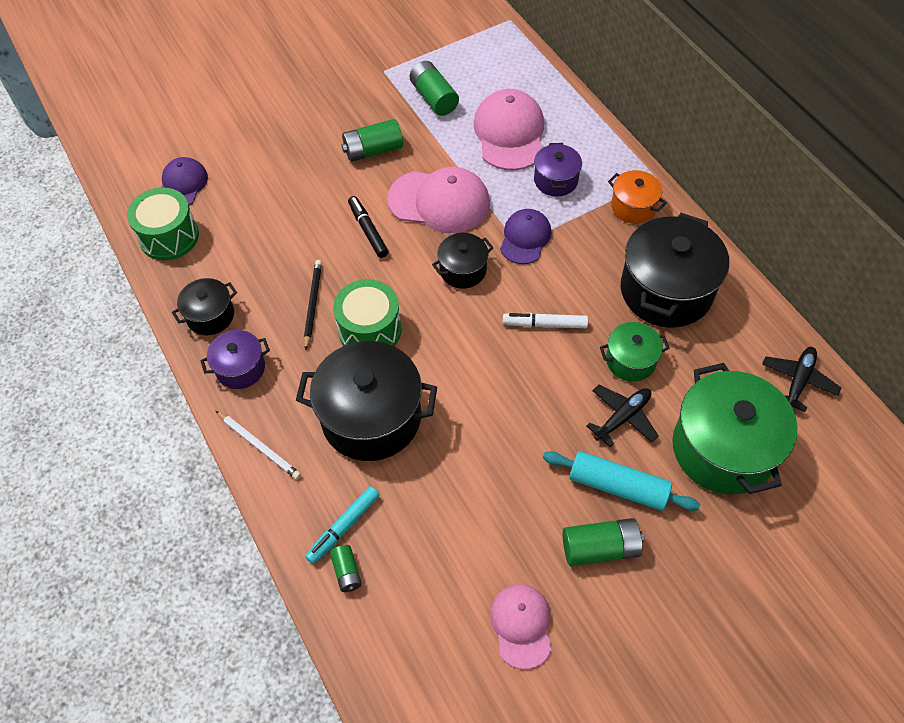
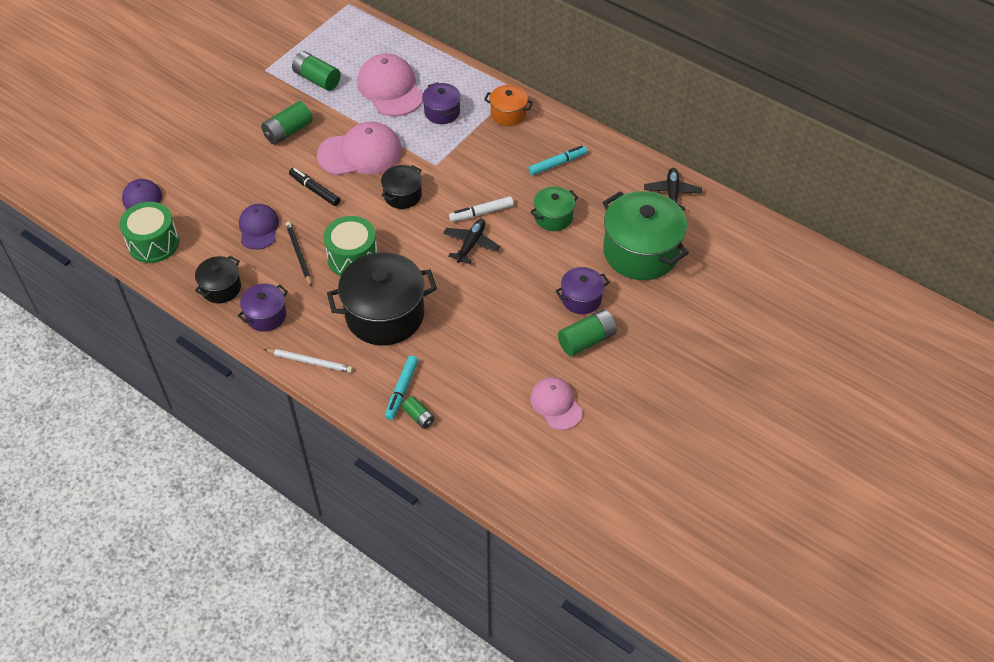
camera: 25 degrees left, 5 degrees down
purple cap [500,209,551,264] -> purple cap moved to [239,204,279,250]
turquoise rolling pin [543,451,700,511] -> purple pot [555,267,610,314]
black plane [587,385,659,447] -> black plane moved to [443,219,500,264]
black pot [621,213,729,328] -> turquoise marker [528,145,587,175]

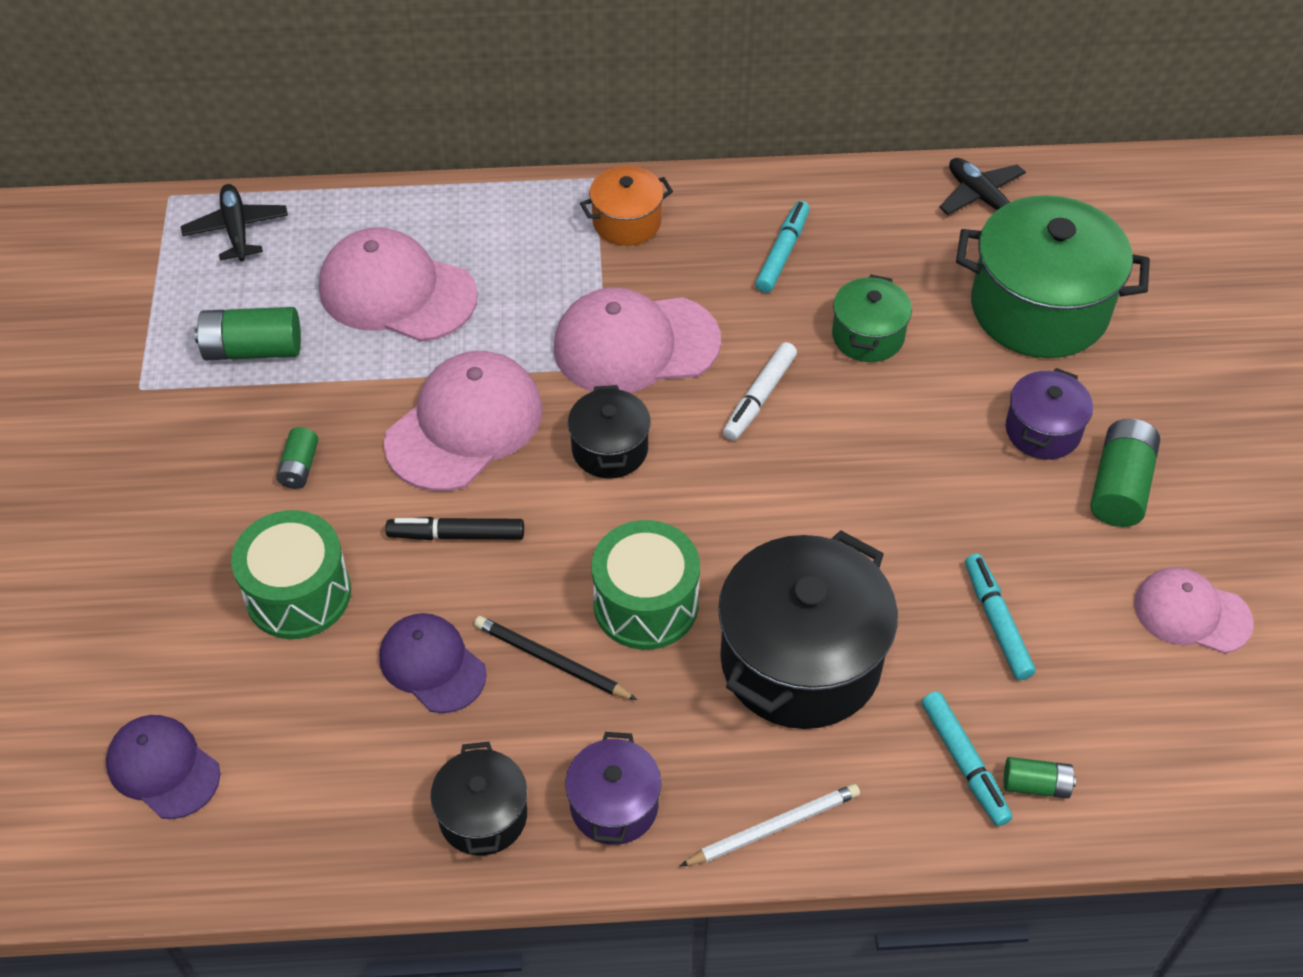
camera: 40 degrees left, 0 degrees up
green drum [119,202,179,263] -> green drum moved to [231,510,351,639]
green battery [261,101,313,145] -> green battery [276,427,318,489], size x0.57
purple pot [422,82,461,124] -> none
black plane [443,219,500,264] -> black plane moved to [181,184,288,261]
none -> pink cap [554,287,721,393]
none -> turquoise marker [965,554,1035,680]

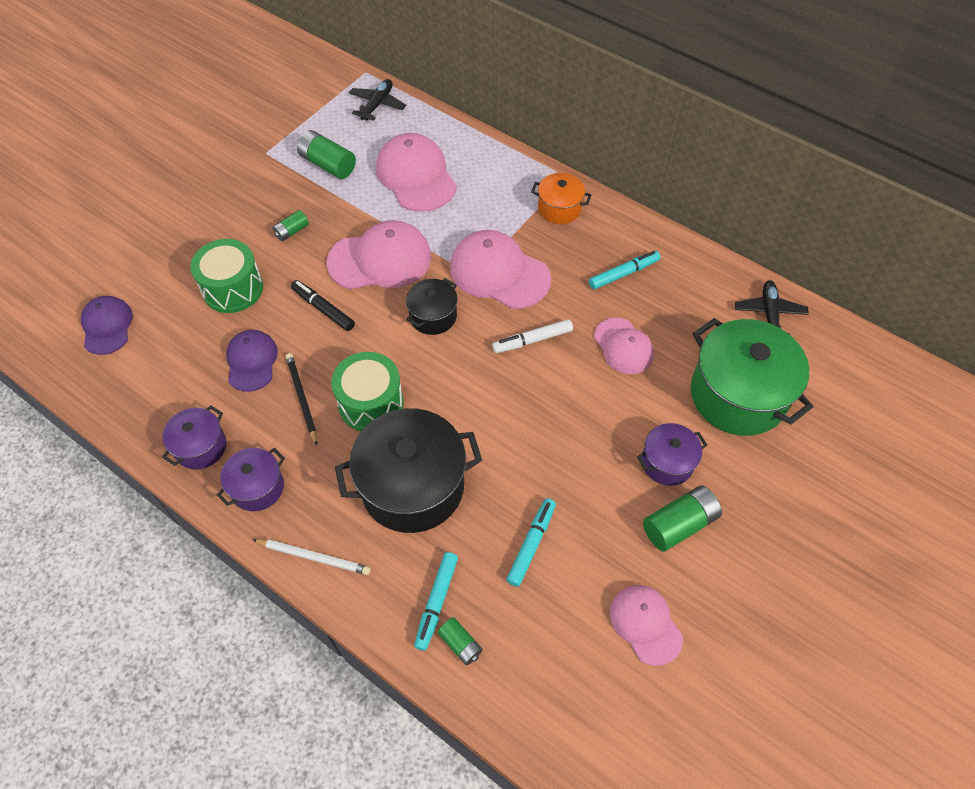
camera: 40 degrees right, 5 degrees up
black pot [430,742,527,856] -> purple pot [162,405,226,470]
green pot [832,275,912,362] -> pink cap [594,318,654,374]

